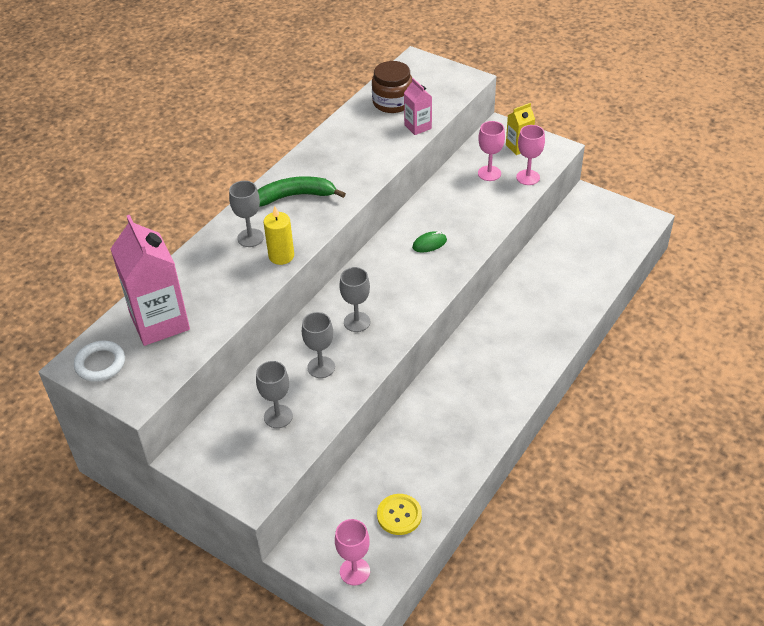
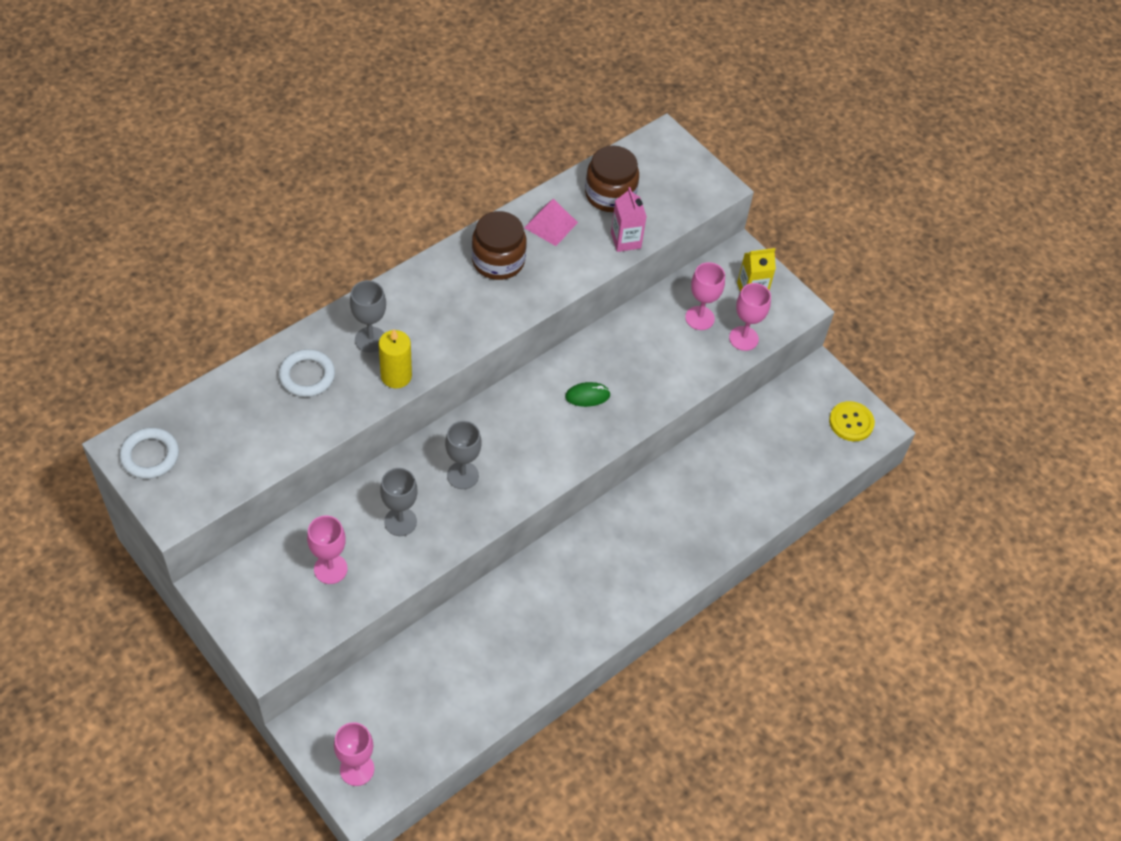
camera: 10 degrees right, 10 degrees up
pink carton [111,215,190,346] -> none
grey goblet [256,361,293,428] -> pink goblet [307,516,348,584]
green banana [257,176,346,207] -> none
yellow button [377,494,422,535] -> yellow button moved to [829,401,875,441]
none -> white ring [279,349,335,397]
none -> brown jar [472,211,526,280]
none -> pink pyramid [524,199,578,246]

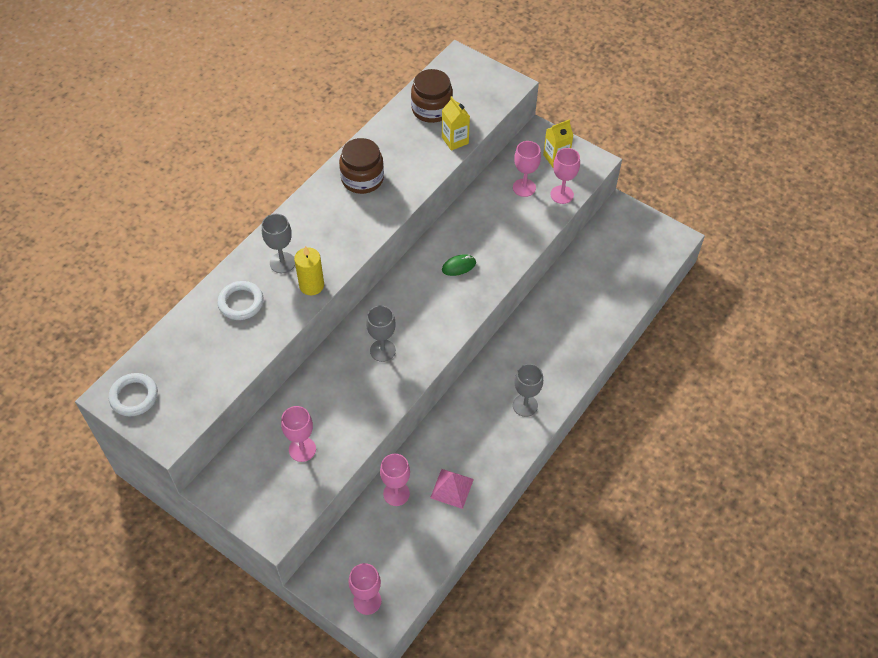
camera: 10 degrees left, 0 degrees up
grey goblet [380,468,418,536] -> grey goblet moved to [513,364,543,417]
pink pyramid [524,199,578,246] -> pink pyramid moved to [430,469,474,509]
pink carton [611,187,647,252] -> yellow carton [442,96,470,151]
yellow button [829,401,875,441] -> none
none -> pink goblet [380,454,410,506]

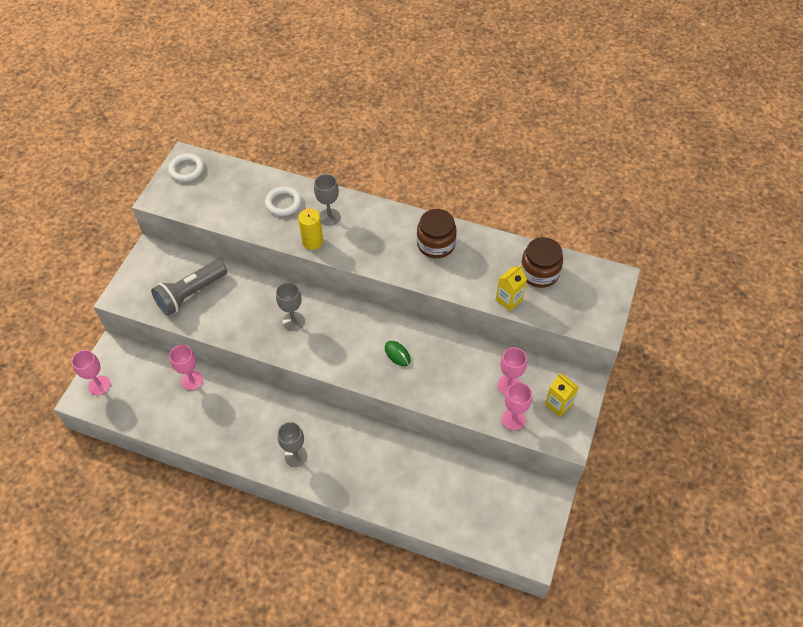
camera: 75 degrees right, 0 degrees up
pink goblet [281,406,316,462] -> grey flashlight [151,260,227,316]
pink pyramid [430,469,474,509] -> none

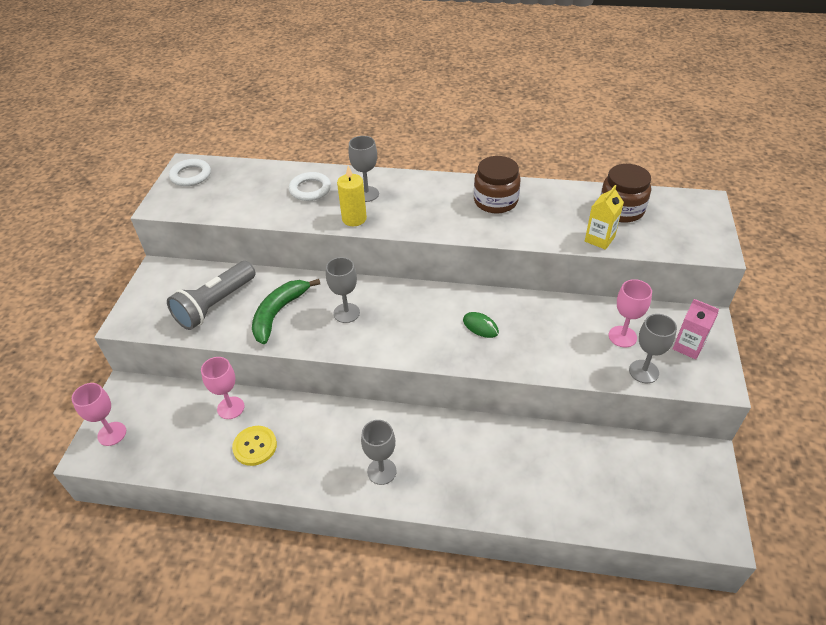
camera: 10 degrees left, 10 degrees down
pink goblet [502,382,532,431] -> grey goblet [629,314,677,383]
yellow carton [545,373,579,417] -> pink carton [673,299,719,360]
none -> yellow button [232,426,277,466]
none -> green banana [252,279,320,344]

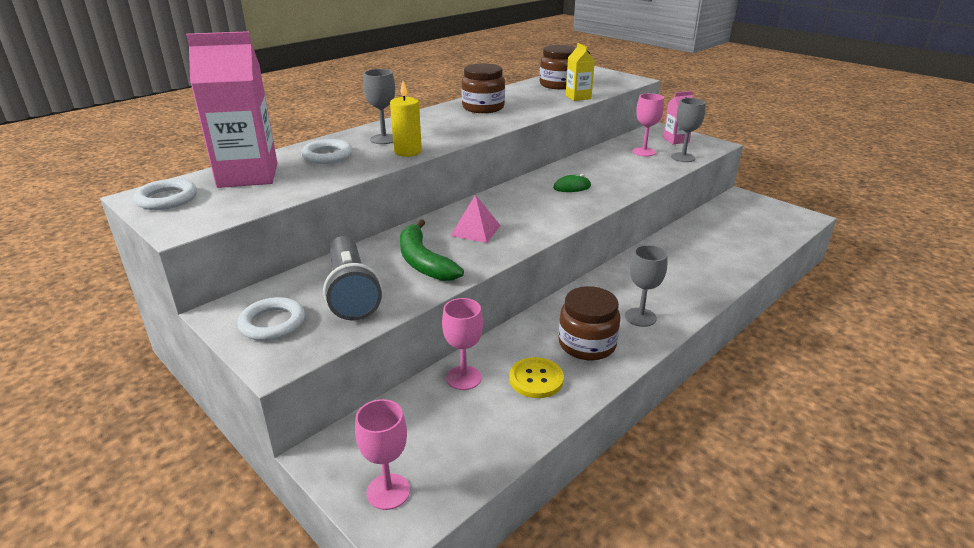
camera: 55 degrees left, 15 degrees down
grey goblet [326,257,360,323] -> pink pyramid [450,194,501,243]
none -> pink carton [186,31,277,188]
none -> white ring [237,297,305,341]
none -> brown jar [559,286,621,360]

